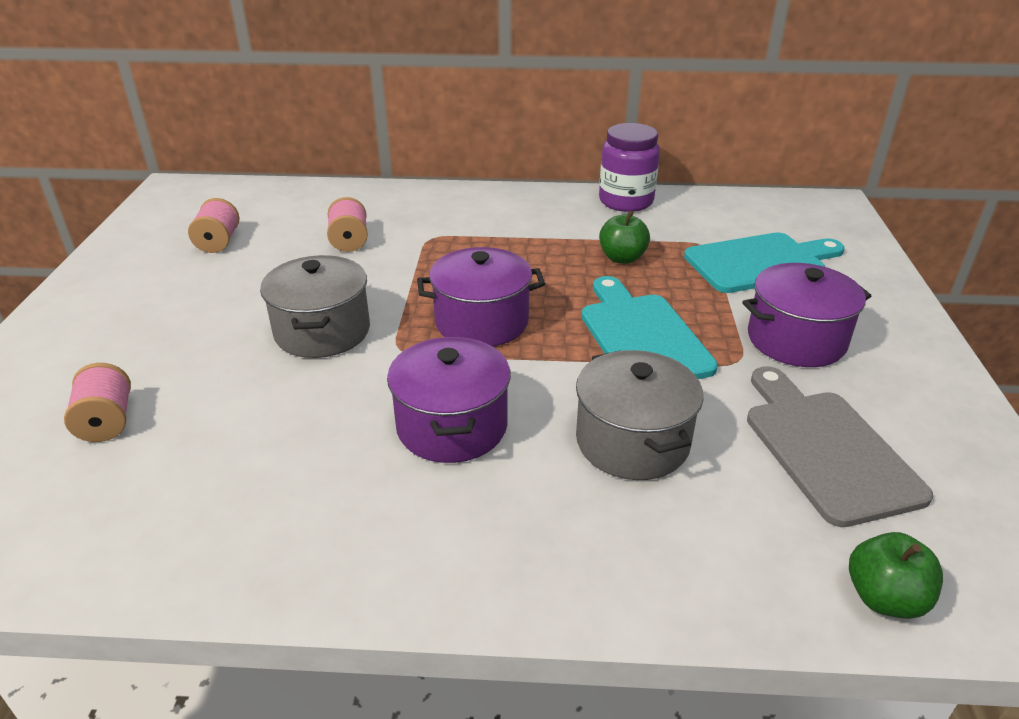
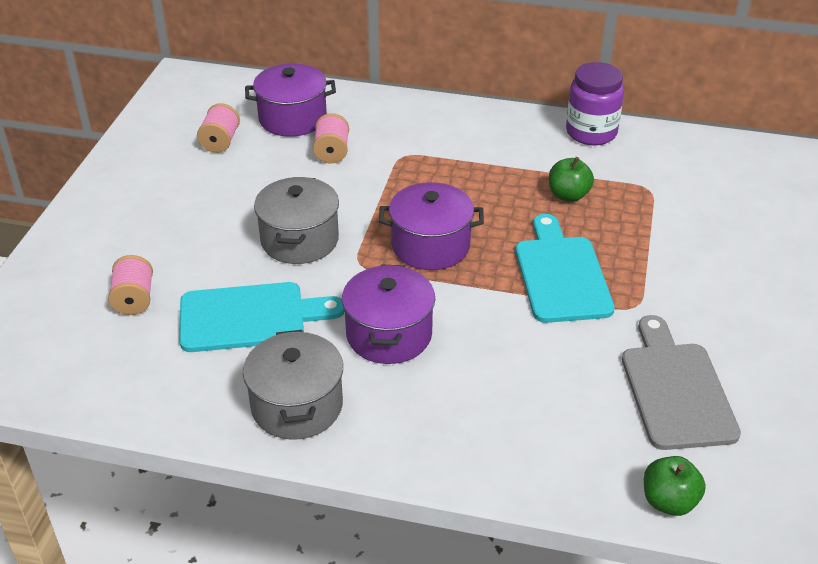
camera: 10 degrees right, 5 degrees up
grey pot [576,350,703,480] -> grey pot moved to [243,330,343,440]
turquoise cutting board [684,233,845,293] -> turquoise cutting board moved to [179,282,345,352]
purple pot [742,263,871,367] -> purple pot moved to [245,64,336,137]

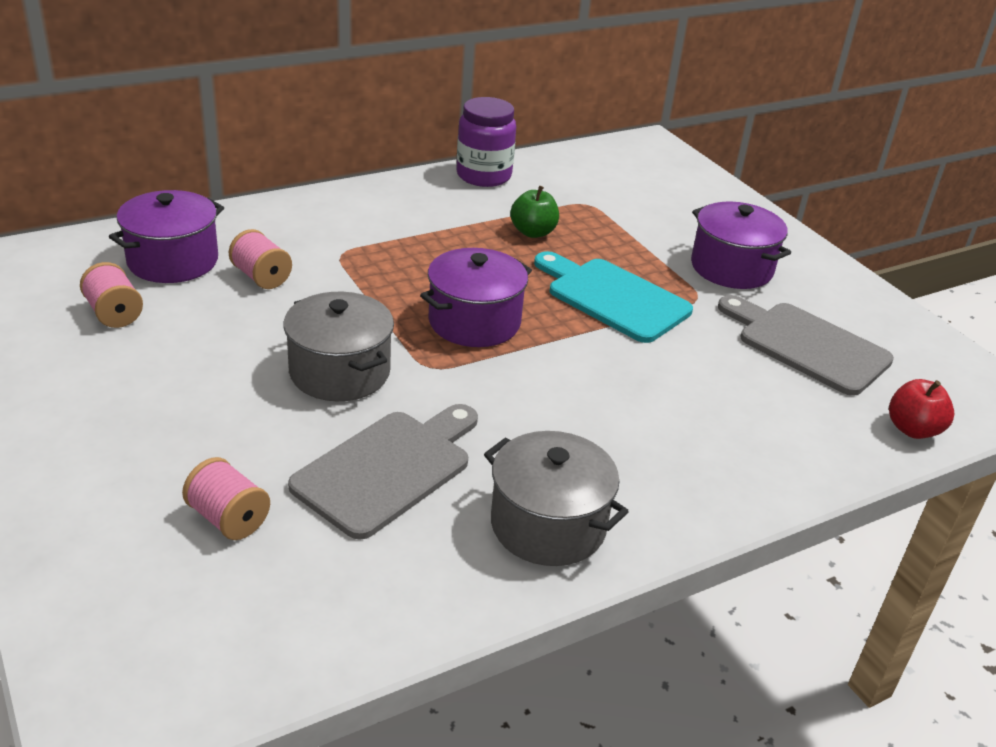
camera: 45 degrees left, 5 degrees down
turquoise cutting board [179,282,345,352] -> grey cutting board [288,404,478,540]
purple pot [342,264,435,364] -> purple pot moved to [691,202,791,289]
green apple [644,456,706,516] -> red apple [889,379,954,439]

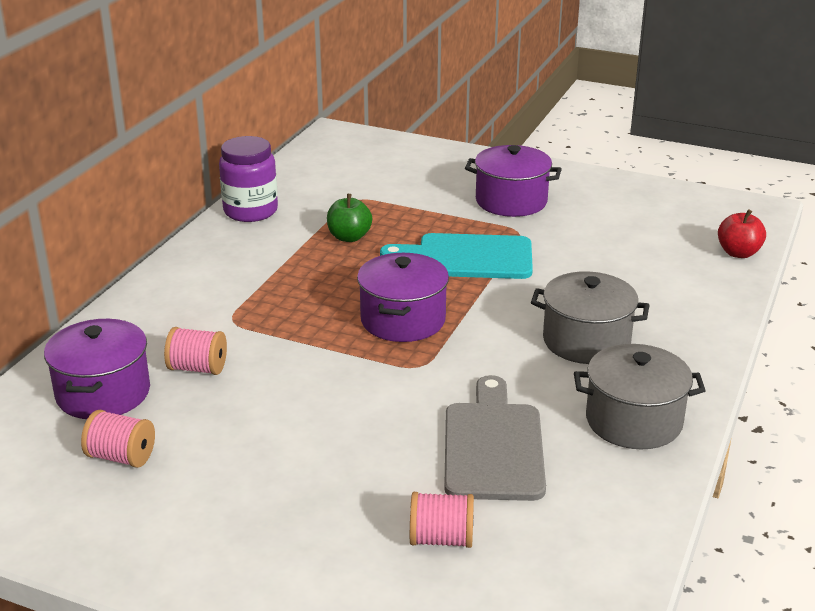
camera: 35 degrees left, 5 degrees down
grey pot [283,292,394,401] -> grey pot moved to [531,271,650,364]
grey cutting board [718,295,894,396] -> none

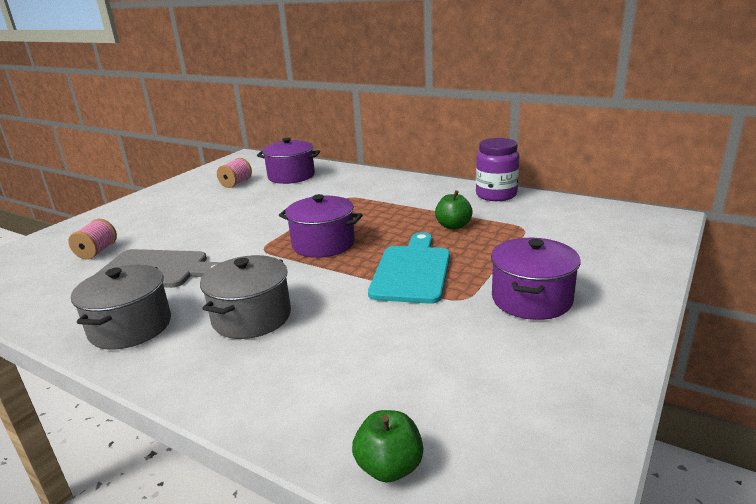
camera: 100 degrees right, 5 degrees down
pink spool [164,327,227,375] -> none
red apple [718,209,766,258] -> green apple [352,410,423,483]

